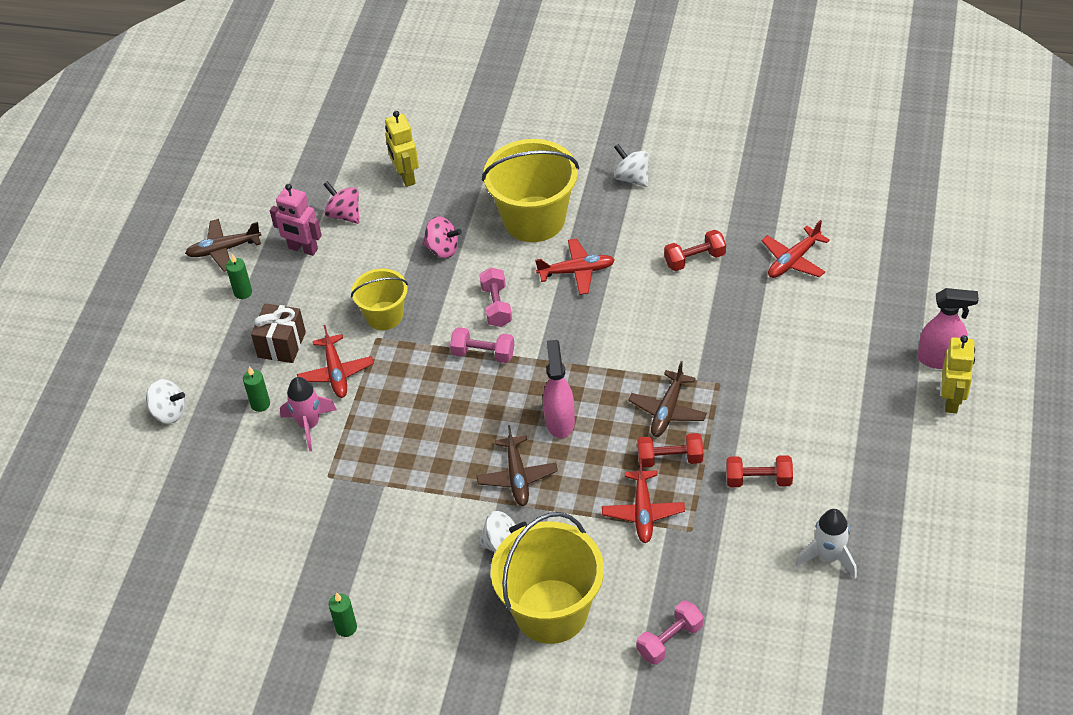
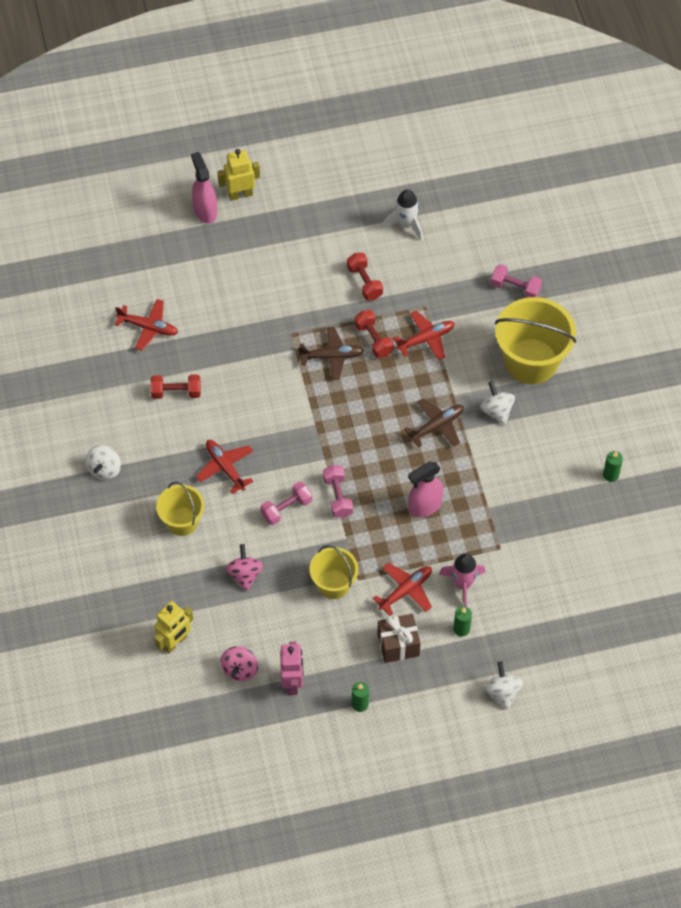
camera: 120 degrees left, 10 degrees up
brown plane [185,219,261,272] -> none
yellow bucket [482,139,579,242] -> yellow bucket [156,482,204,536], size x0.58
pink spray bottle [543,340,575,438] -> pink spray bottle moved to [408,462,443,518]
red dumbbell [664,230,726,271] -> red dumbbell turned 45 degrees counterclockwise [151,374,201,399]

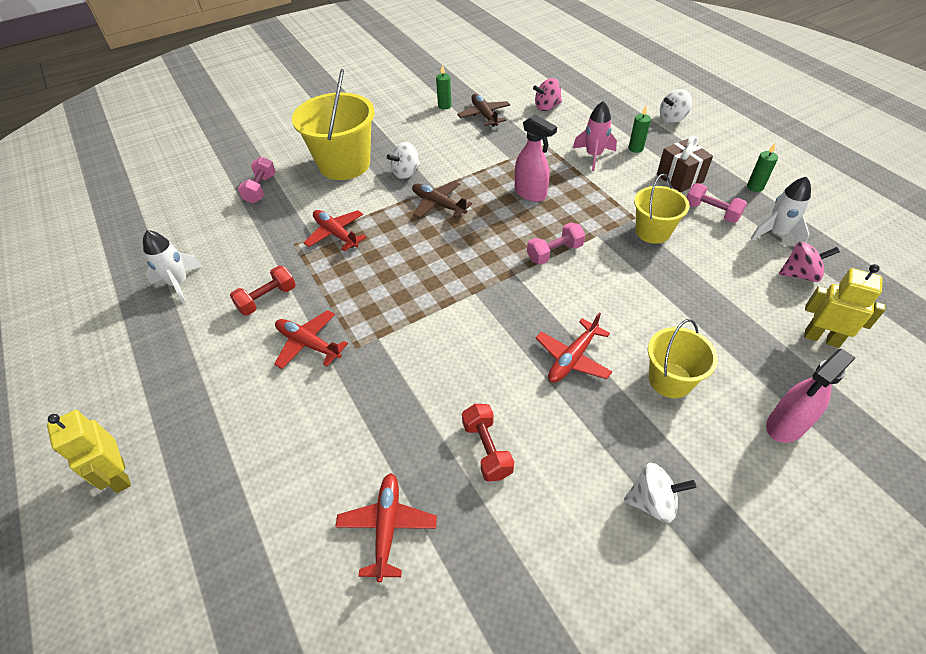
camera: 105 degrees left, 10 degrees down
pink spray bottle [191,152,217,224] -> pink spray bottle moved to [766,349,855,443]
pink spinning top [225,544,263,591] -> pink spinning top moved to [533,78,562,111]
pink dumbbell [260,481,312,525] -> pink dumbbell moved to [686,183,747,223]
pink robot [280,642,303,695] -> white rocket [750,176,811,243]
brown plane [298,327,364,380] -> brown plane moved to [457,94,510,127]
red dumbbell [354,310,394,358] -> none
red plane [373,563,432,616] -> red plane moved to [274,310,348,369]

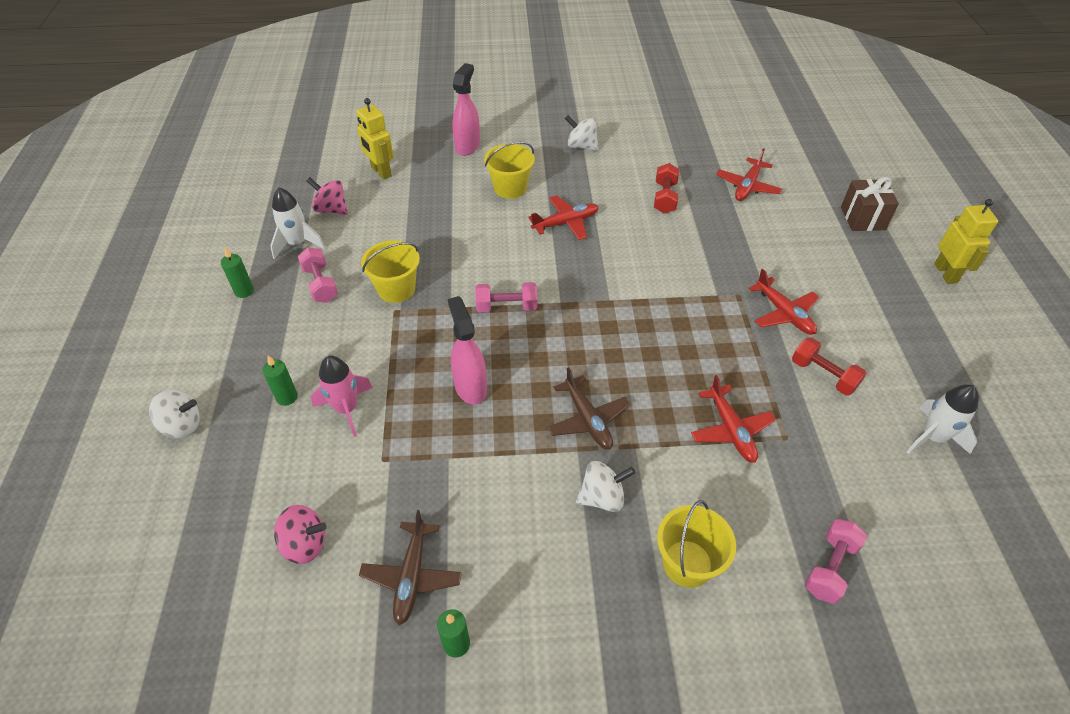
camera: 155 degrees left, 0 degrees up
red dumbbell [230,266,296,316] -> red dumbbell turned 60 degrees clockwise [792,337,866,395]
yellow bucket [292,69,375,180] -> yellow bucket [657,500,736,588], size x0.58
brown gift [657,136,713,192] -> brown gift moved to [841,177,899,231]
pink spray bottle [766,349,855,443] -> pink spray bottle turned 60 degrees counterclockwise [452,63,480,156]

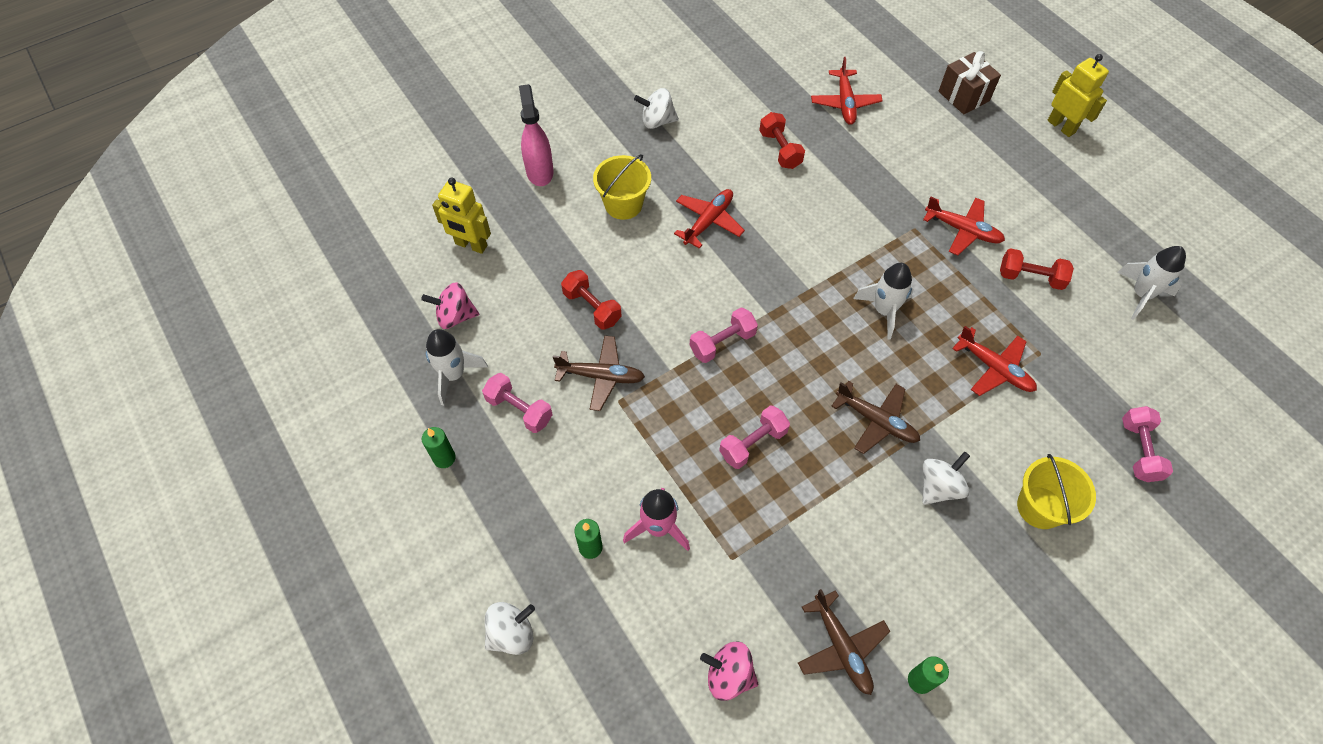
camera: 30 degrees left, 10 degrees up
pink spinning top [274,505,327,564] -> pink spinning top turned 135 degrees counterclockwise [700,641,758,701]
yellow bucket [361,240,420,303] -> brown plane [553,336,645,411]
pink spray bottle [448,296,487,405] -> pink dumbbell [719,405,790,469]
none -> red dumbbell [561,270,622,330]
none -> white rocket [853,263,914,340]

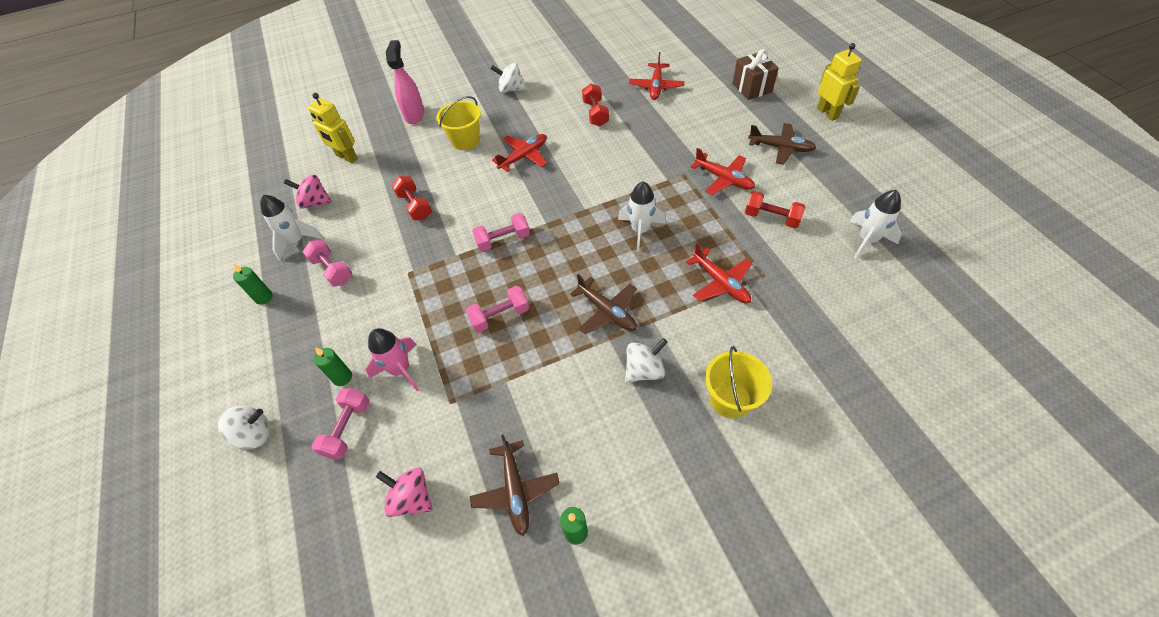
camera: 15 degrees right, 5 degrees down
brown plane [553,336,645,411] -> brown plane moved to [748,123,816,165]
pink dumbbell [1122,406,1173,482] -> pink dumbbell moved to [312,388,370,459]

